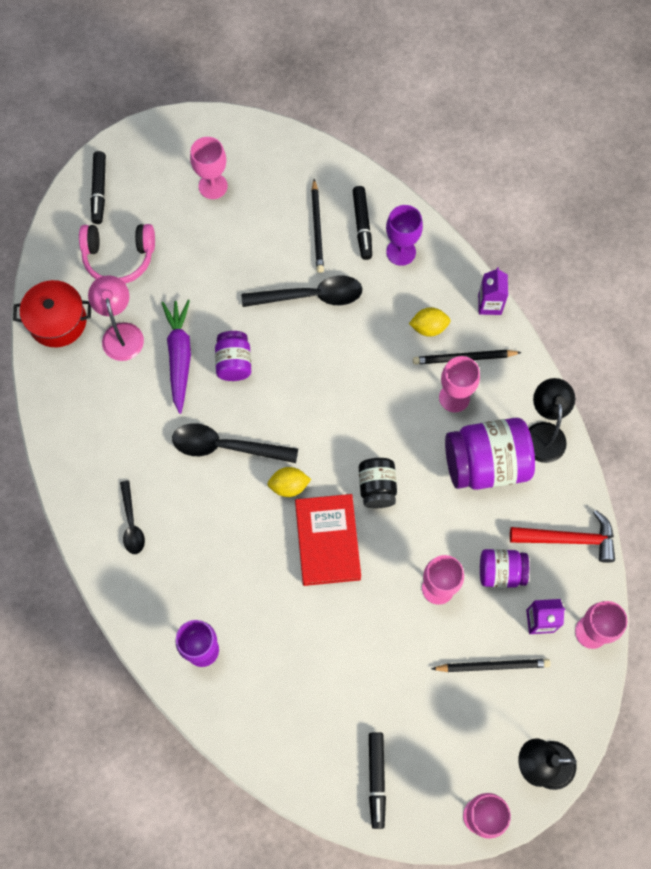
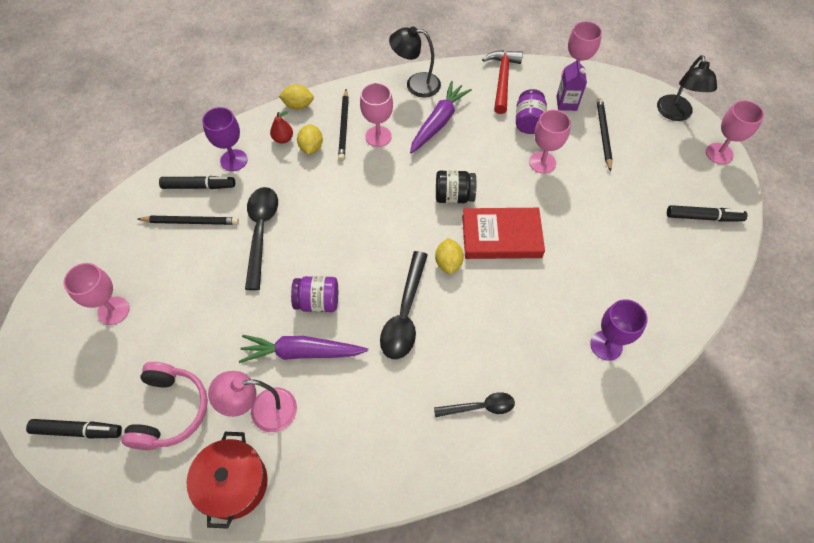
camera: 85 degrees left, 10 degrees down
purple jar [445,418,535,490] -> purple carrot [410,81,472,154]
purple carton [478,267,508,315] -> yellow lemon [279,84,314,110]
none -> red pear [270,111,293,144]

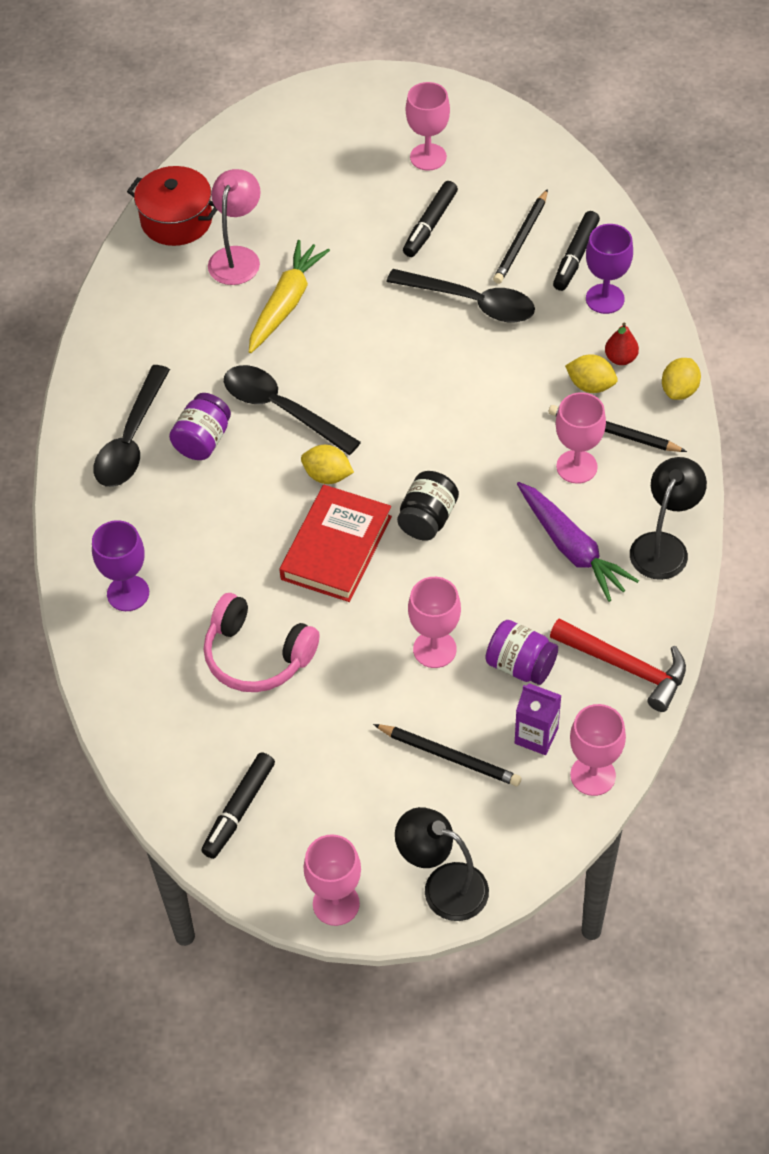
camera: 115 degrees right, 5 degrees down
black marker [26,419,122,438] -> black marker moved to [403,181,458,257]
pink headphones [122,362,208,450] -> pink headphones moved to [204,593,320,692]
purple carrot [239,335,368,363] -> yellow carrot [249,240,330,353]
purple jar [291,276,338,312] -> purple jar moved to [169,393,231,460]
black spoon [434,392,515,417] -> black spoon [93,365,170,487], size x1.66

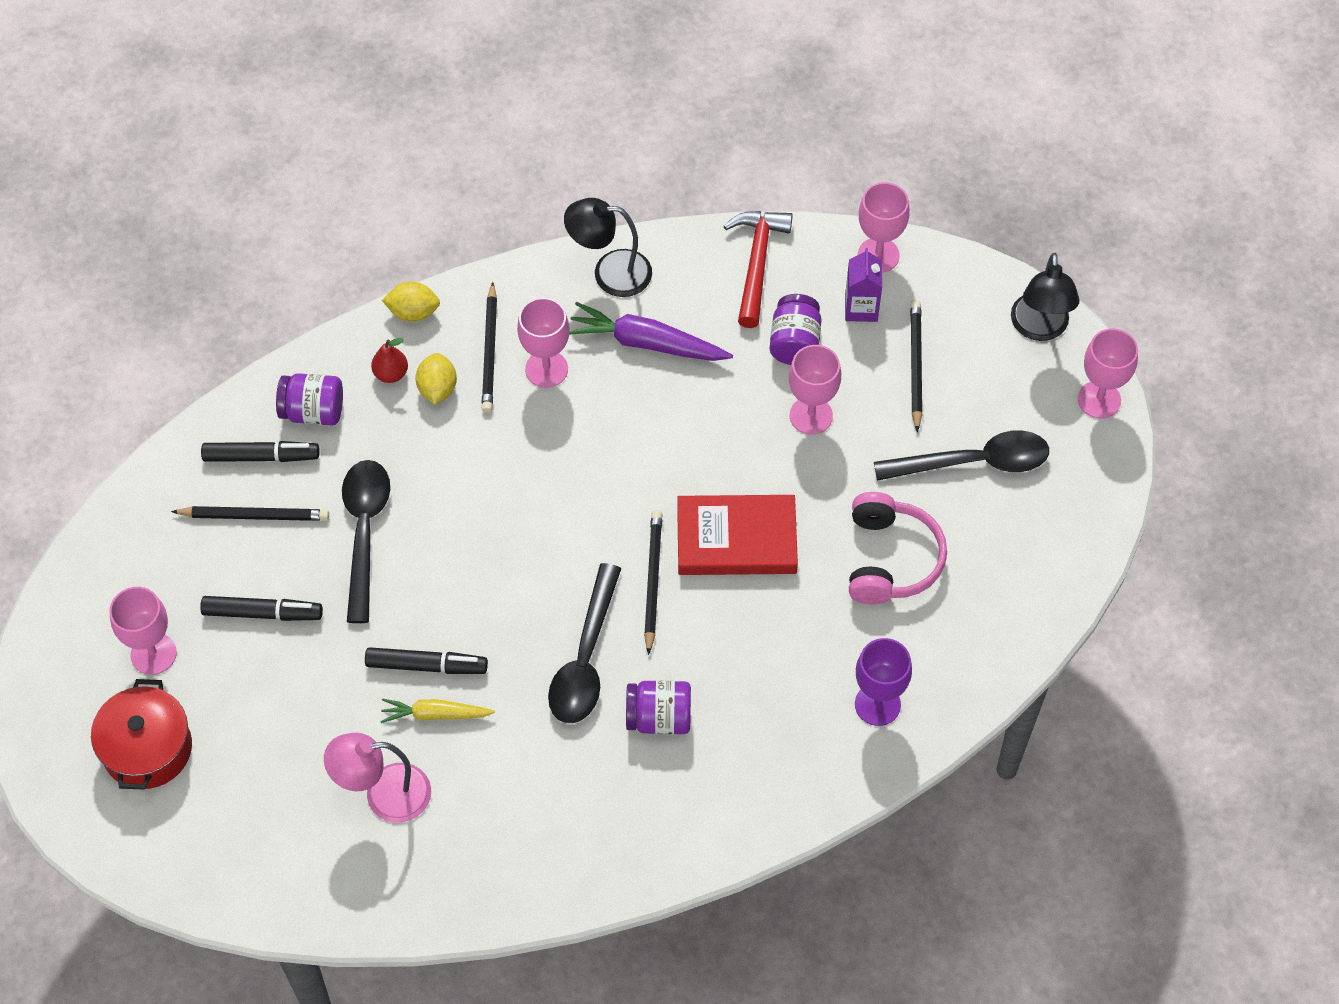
camera: 115 degrees left, 5 degrees up
black spoon [93,365,170,487] -> black spoon moved to [874,430,1049,481]
red pot [127,166,217,246] -> red pot moved to [91,679,192,790]
black marker [201,752,275,859] -> black marker moved to [365,647,488,674]
yellow carrot [249,240,330,353] -> yellow carrot [380,698,495,723], size x0.62
yellow lemon [301,445,354,484] -> black pencil [644,510,662,655]
black jar [397,471,459,541] -> none
purple carrot [517,482,639,602] -> purple carrot turned 105 degrees counterclockwise [569,302,733,361]
purple goblet [586,224,633,314] -> purple jar [276,373,343,425]

